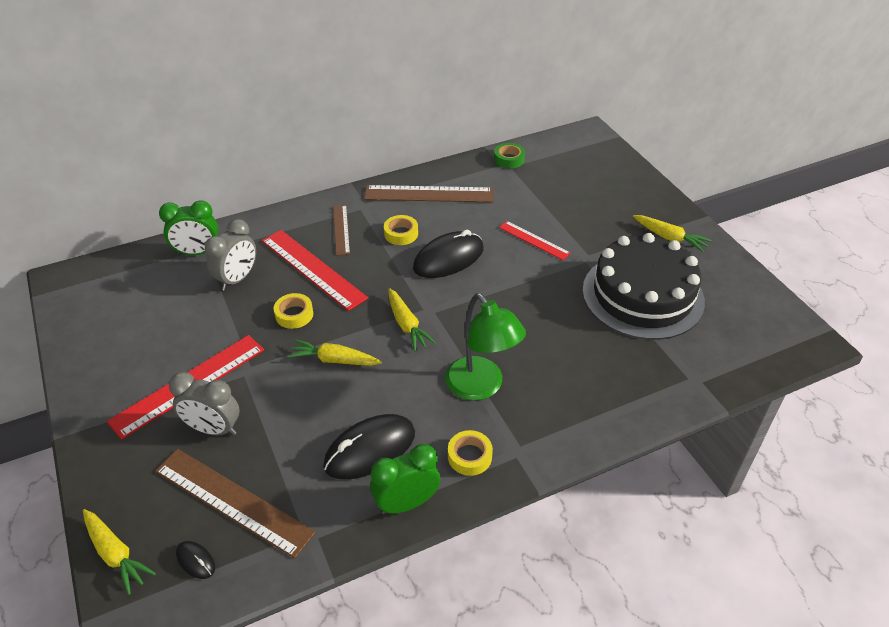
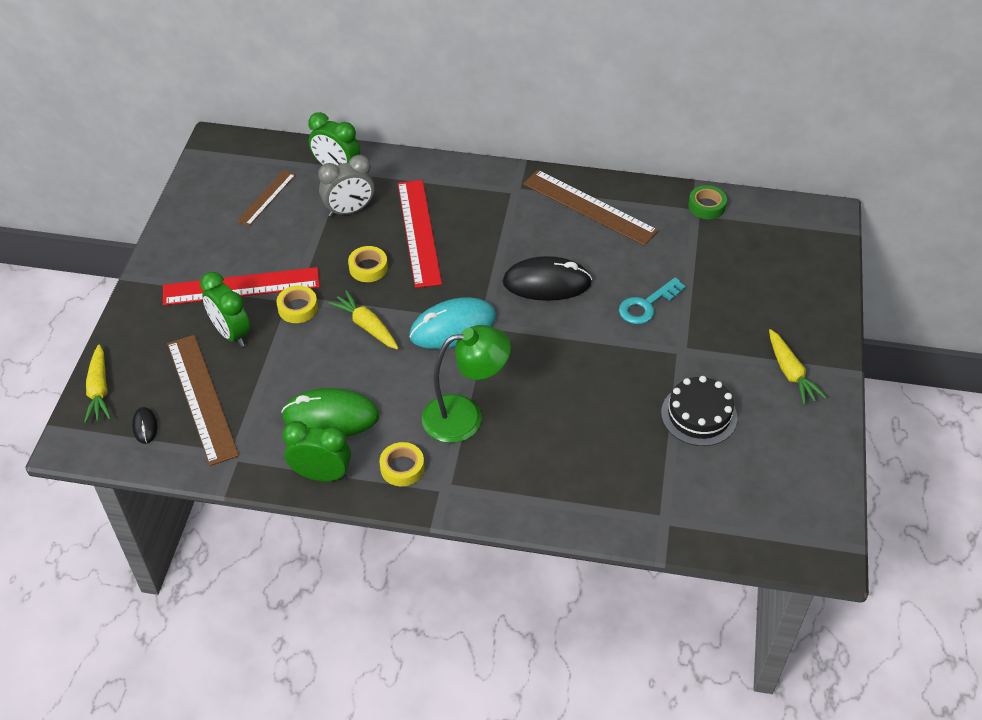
camera: 35 degrees right, 5 degrees up
grey clock [169,372,240,436] -> green clock [200,272,250,347]
black mouse [323,414,415,479] -> green mouse [281,388,379,436]
brown ruler [333,205,350,256] -> brown ruler moved to [237,170,296,226]
yellow tape [384,215,418,245] -> yellow tape moved to [276,285,318,323]
yellow carrot [388,288,436,352] -> turquoise mouse [409,297,496,349]
green lamp [445,293,526,401] -> green lamp turned 105 degrees counterclockwise [422,325,511,443]
red ruler [499,221,571,260] -> turquoise key [619,277,686,324]
black cake [583,233,705,340] -> black cake [661,376,737,446], size x0.55

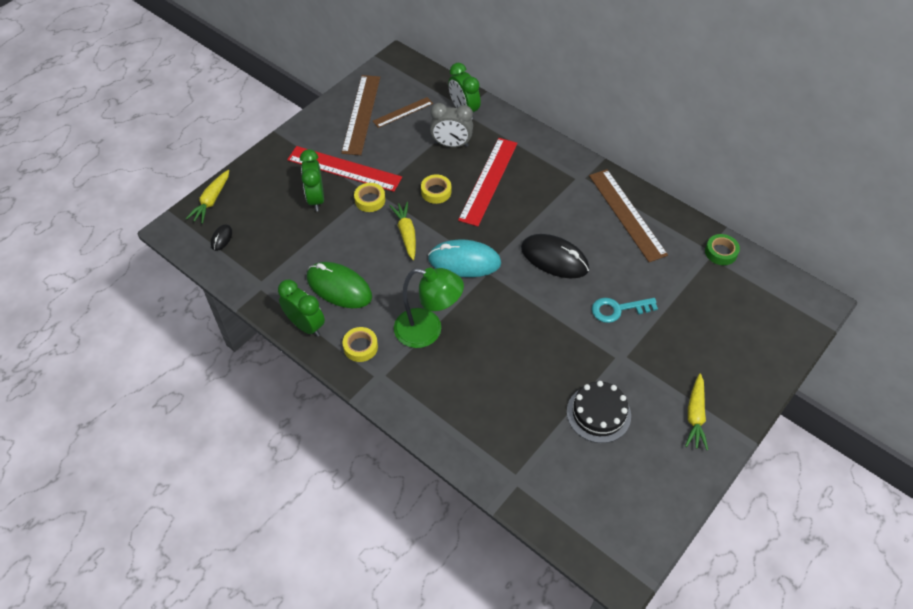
camera: 30 degrees right, 5 degrees up
brown ruler [167,335,239,466] -> brown ruler moved to [341,75,380,155]

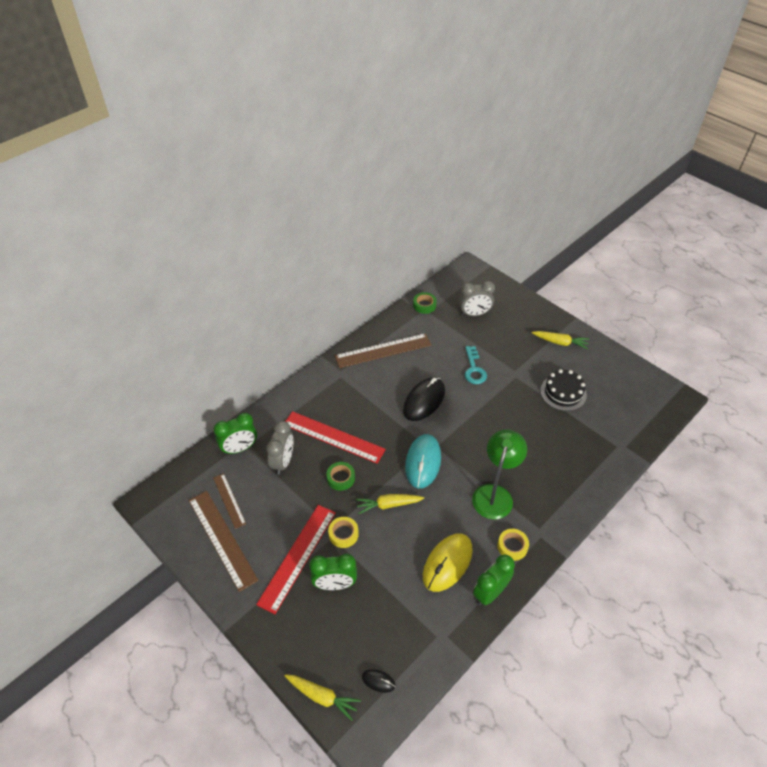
camera: 85 degrees left, 5 degrees down
green mouse [307,262,372,308] -> yellow mouse [423,533,473,592]
brown ruler [341,75,380,155] -> brown ruler turned 45 degrees clockwise [189,491,258,592]
yellow tape [421,174,451,204] -> green tape [326,462,355,491]
none -> grey clock [459,281,495,316]

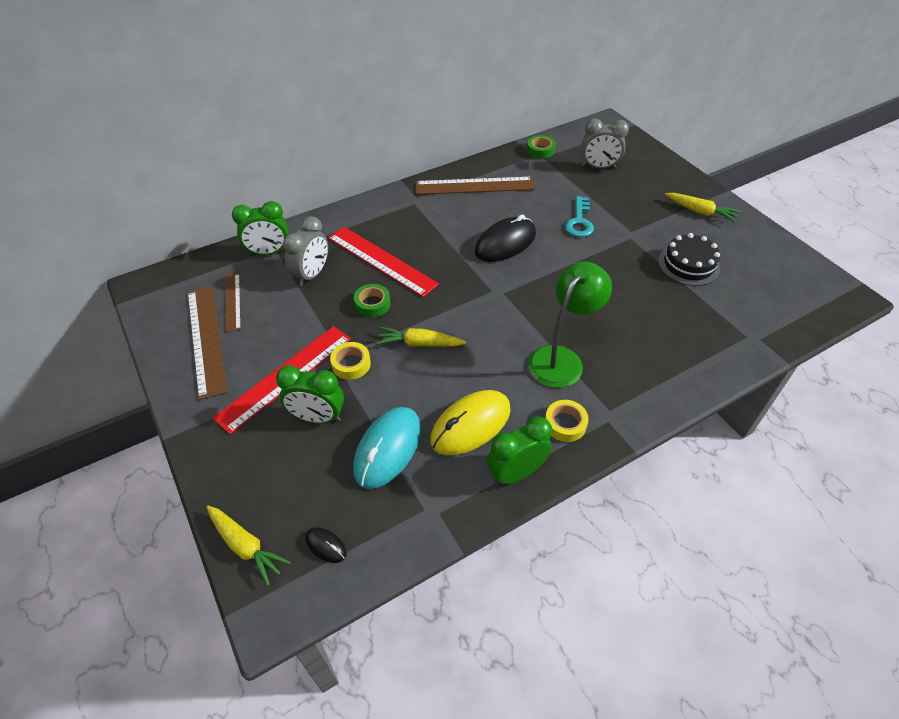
camera: 15 degrees right, 0 degrees up
turquoise mouse [405,434,441,489] -> turquoise mouse moved to [353,407,421,489]

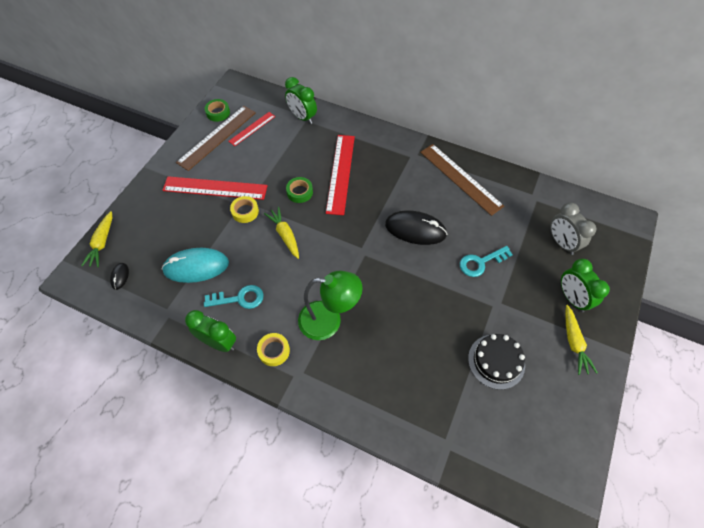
camera: 55 degrees right, 10 degrees up
brown ruler [226,273,241,332] -> red ruler [228,112,275,146]
green clock [276,365,344,423] -> green clock moved to [561,259,610,312]
grey clock [283,216,328,286] -> none
yellow mouse [430,390,511,455] -> turquoise key [204,285,264,309]
green tape [527,135,556,159] -> green tape moved to [205,99,230,122]

